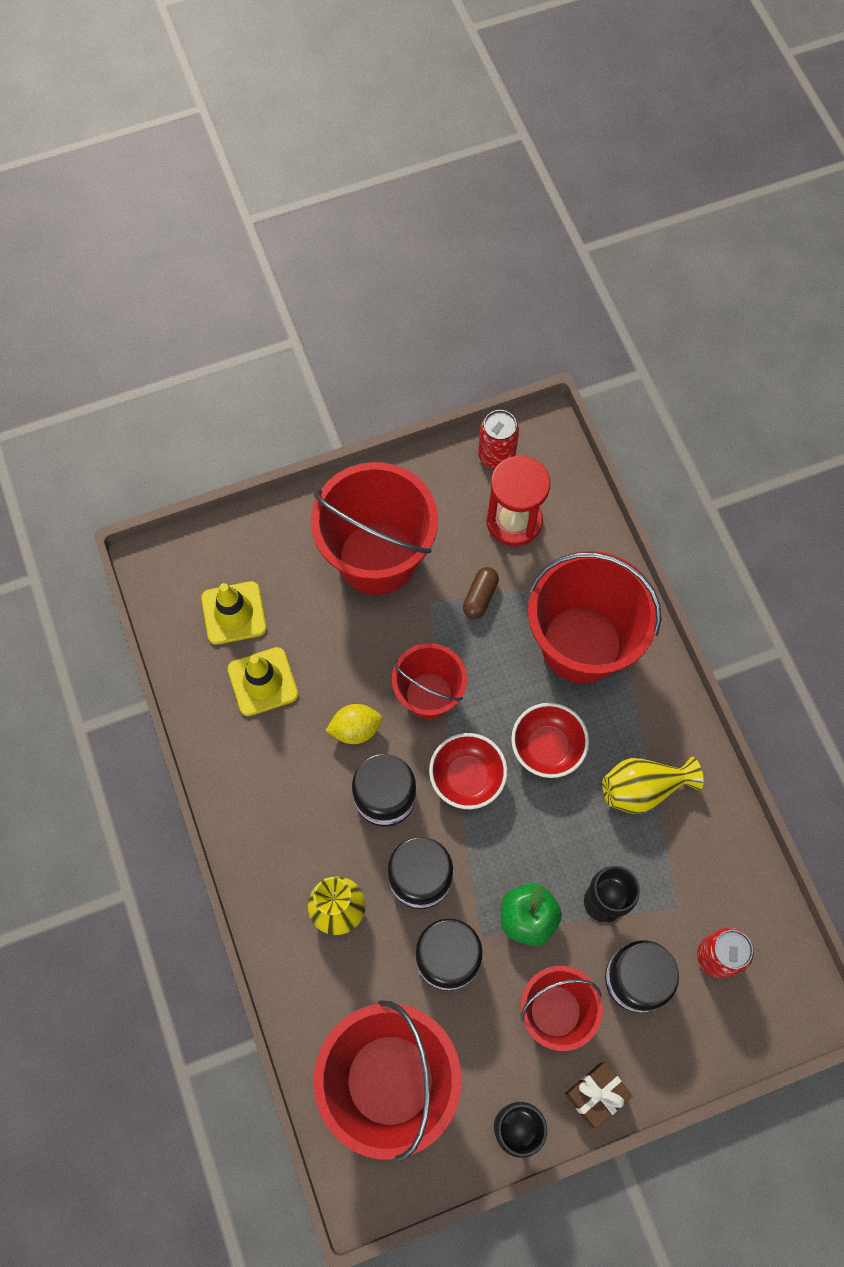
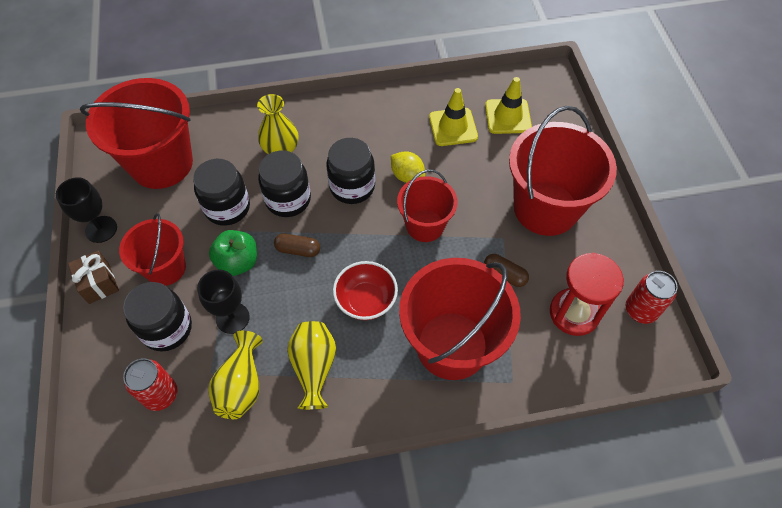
camera: 100 degrees right, 10 degrees down
yellow lemon [326,704,383,744] -> yellow lemon turned 45 degrees counterclockwise [391,151,425,183]
red bowl [429,733,507,809] -> none
none -> yellow vase [208,331,263,419]
none -> brown capsule [274,233,320,257]

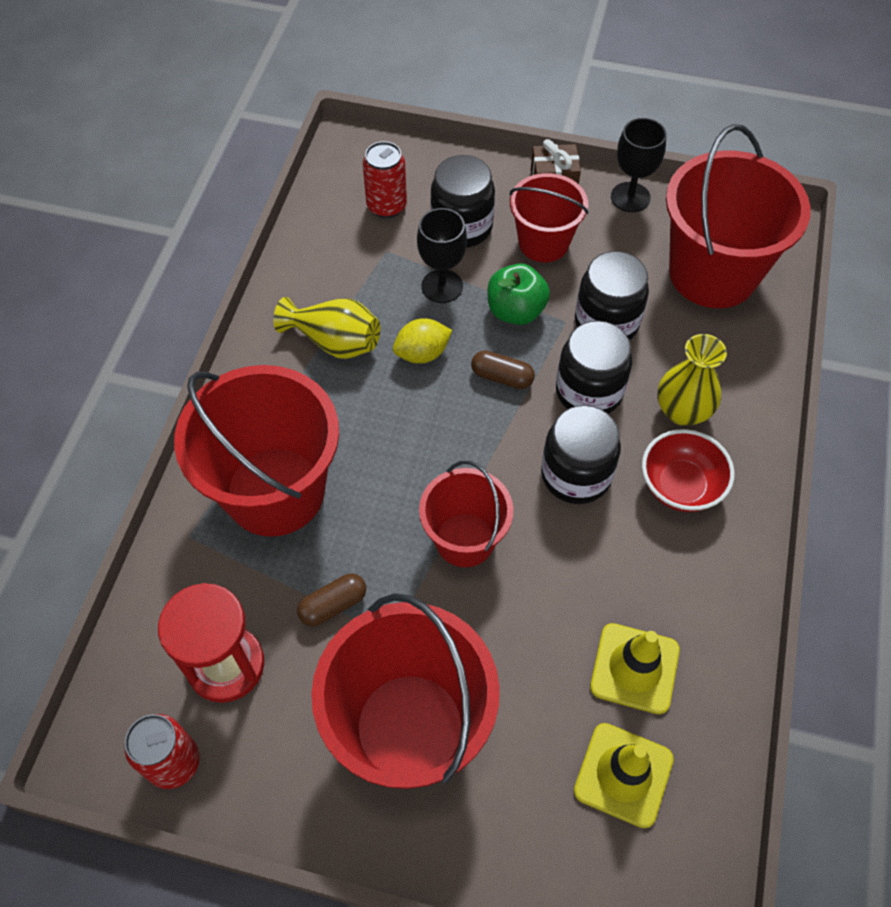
camera: 115 degrees right, 0 degrees up
yellow vase [208,331,263,419] -> none
brown capsule [274,233,320,257] -> brown capsule turned 75 degrees clockwise [471,350,535,389]
red bowl [333,261,398,320] -> red bowl moved to [642,429,734,512]
yellow lemon [391,151,425,183] -> yellow lemon moved to [393,318,452,364]

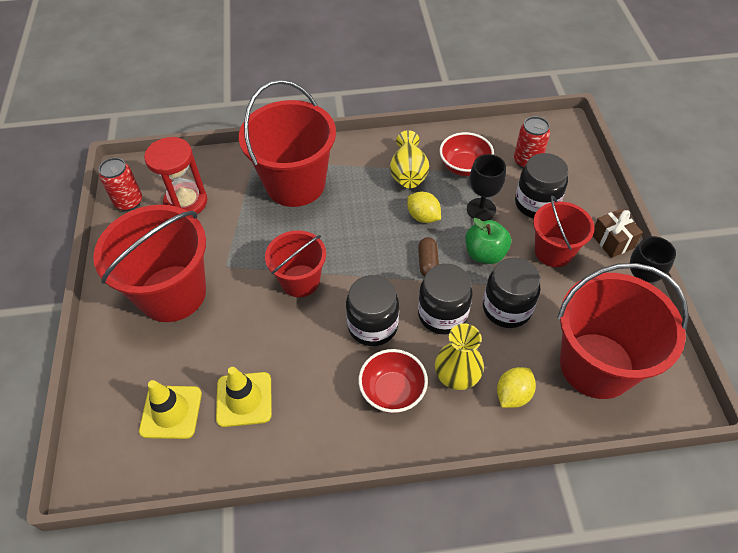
camera: 70 degrees right, 5 degrees down
brown capsule [297,574,366,626] -> none
none -> red bowl [439,132,494,176]
none -> yellow lemon [497,367,536,408]

